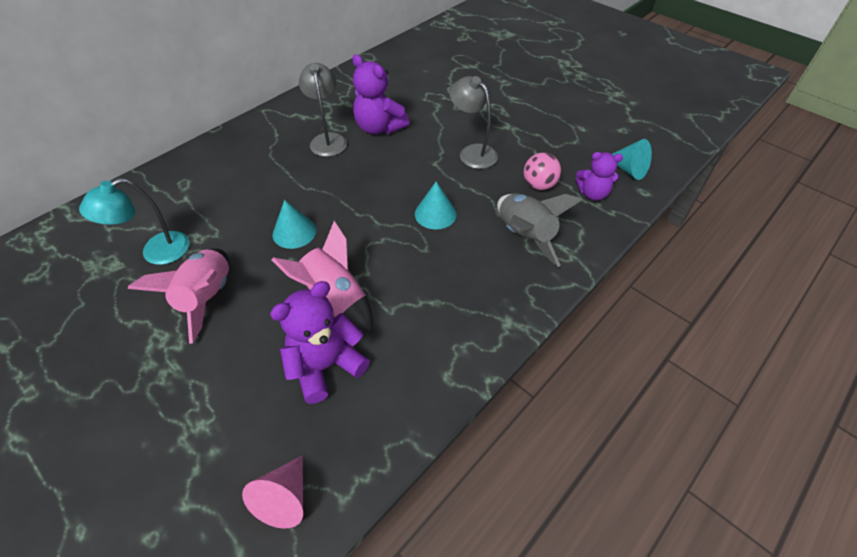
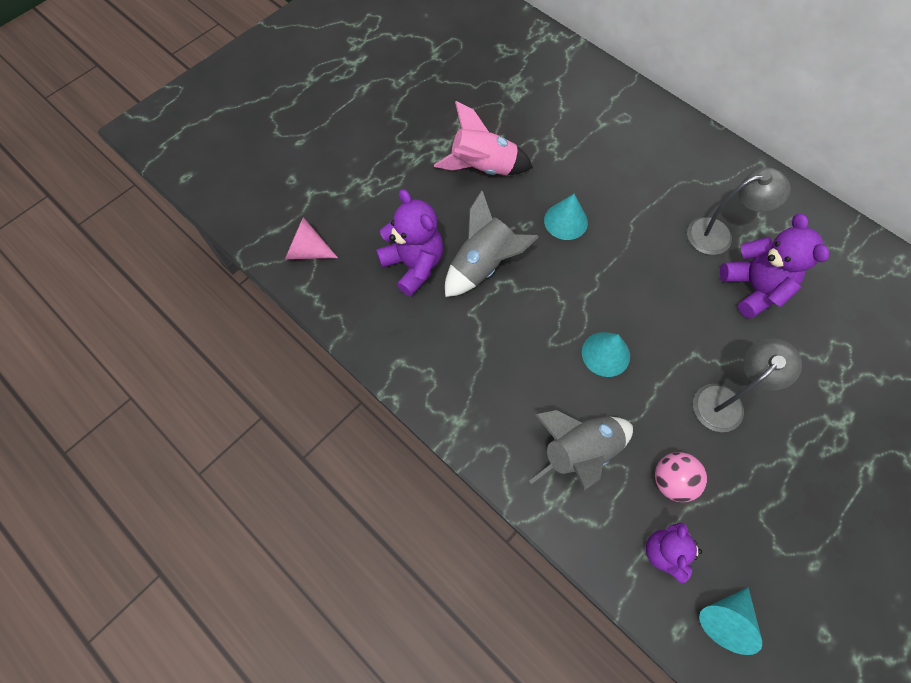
camera: 90 degrees right, 15 degrees up
turquoise lamp [79,178,190,265] -> none
pink rocket [272,221,373,331] -> grey rocket [445,190,539,297]
purple teddy bear [352,54,410,134] -> purple teddy bear turned 120 degrees clockwise [720,214,829,319]

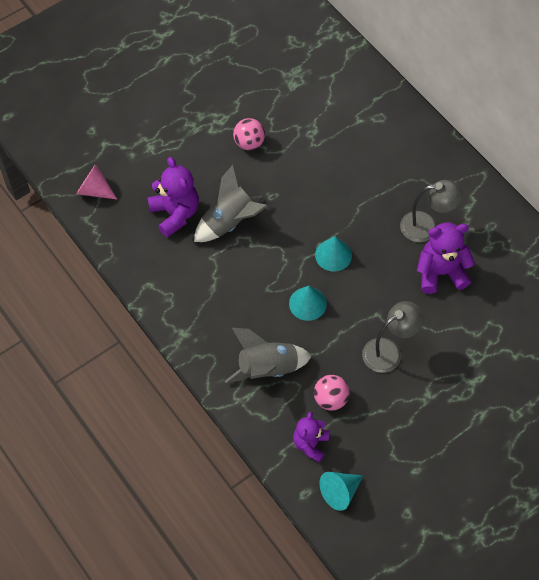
camera: 10 degrees right, 5 degrees down
pink rocket [434,101,533,175] -> pink ball [233,118,265,150]
turquoise cone [544,194,588,240] -> turquoise cone moved to [315,236,352,272]
purple teddy bear [720,214,829,319] -> purple teddy bear turned 90 degrees counterclockwise [417,222,475,294]

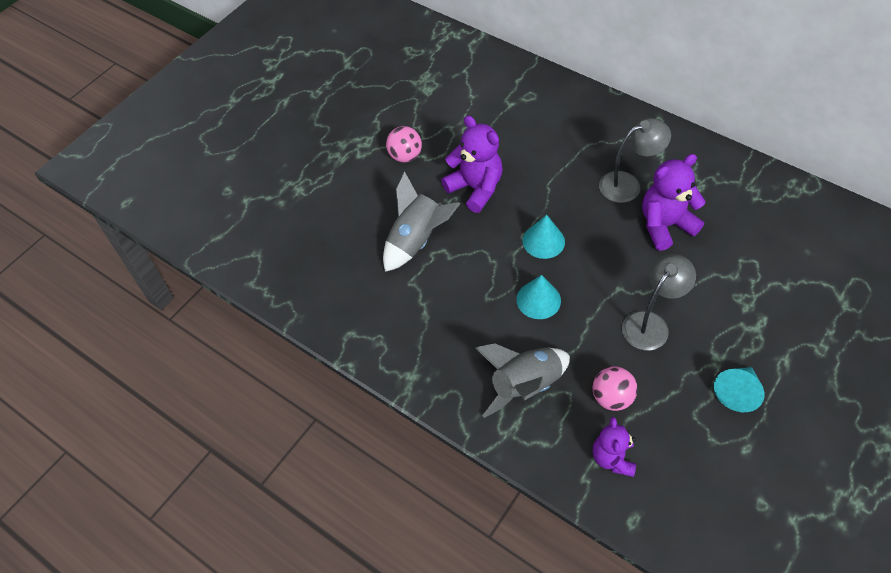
camera: 15 degrees left, 5 degrees down
pink cone [76,164,117,199] -> none
purple teddy bear [148,157,199,238] -> purple teddy bear moved to [441,115,503,213]
turquoise cone [319,472,363,511] -> turquoise cone moved to [714,367,765,412]

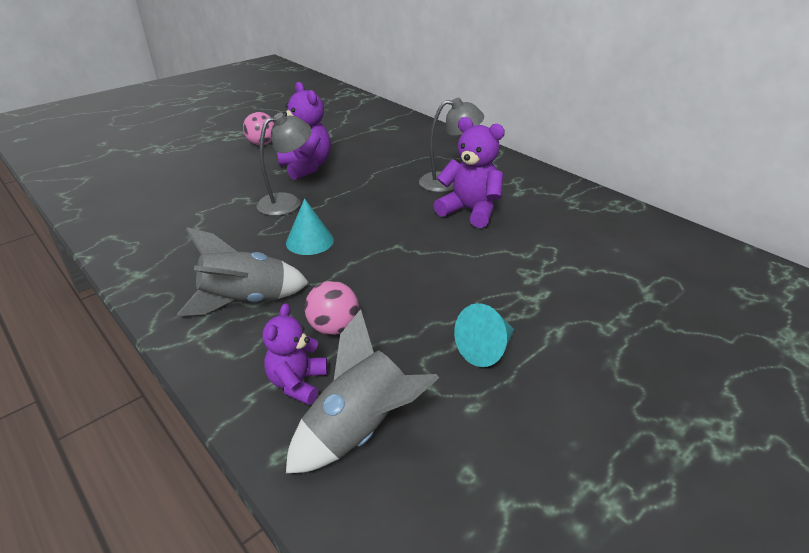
camera: 10 degrees right, 20 degrees down
grey rocket [383,171,460,272] -> grey rocket moved to [286,309,439,473]
turquoise cone [522,215,565,259] -> none
grey lamp [622,254,696,351] -> grey lamp moved to [257,113,312,216]
purple teddy bear [642,154,706,251] -> purple teddy bear turned 45 degrees clockwise [434,117,505,228]

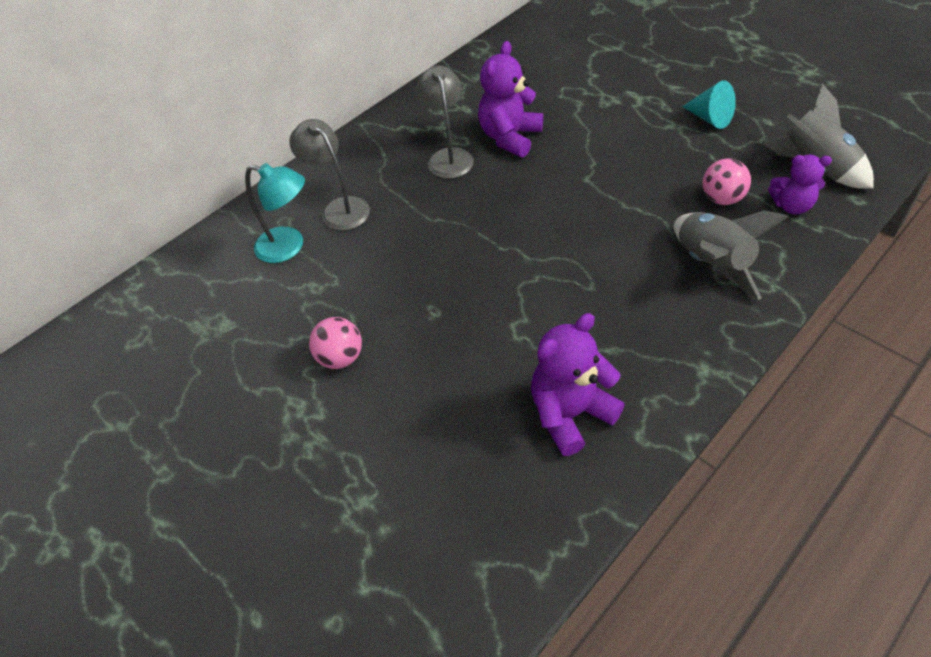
camera: 90 degrees left, 15 degrees up
grey lamp [257,113,312,216] -> grey lamp moved to [289,119,370,231]
purple teddy bear [277,82,331,180] -> purple teddy bear moved to [531,313,625,456]
turquoise cone [286,199,334,255] -> none
none -> turquoise lamp [245,163,305,263]

